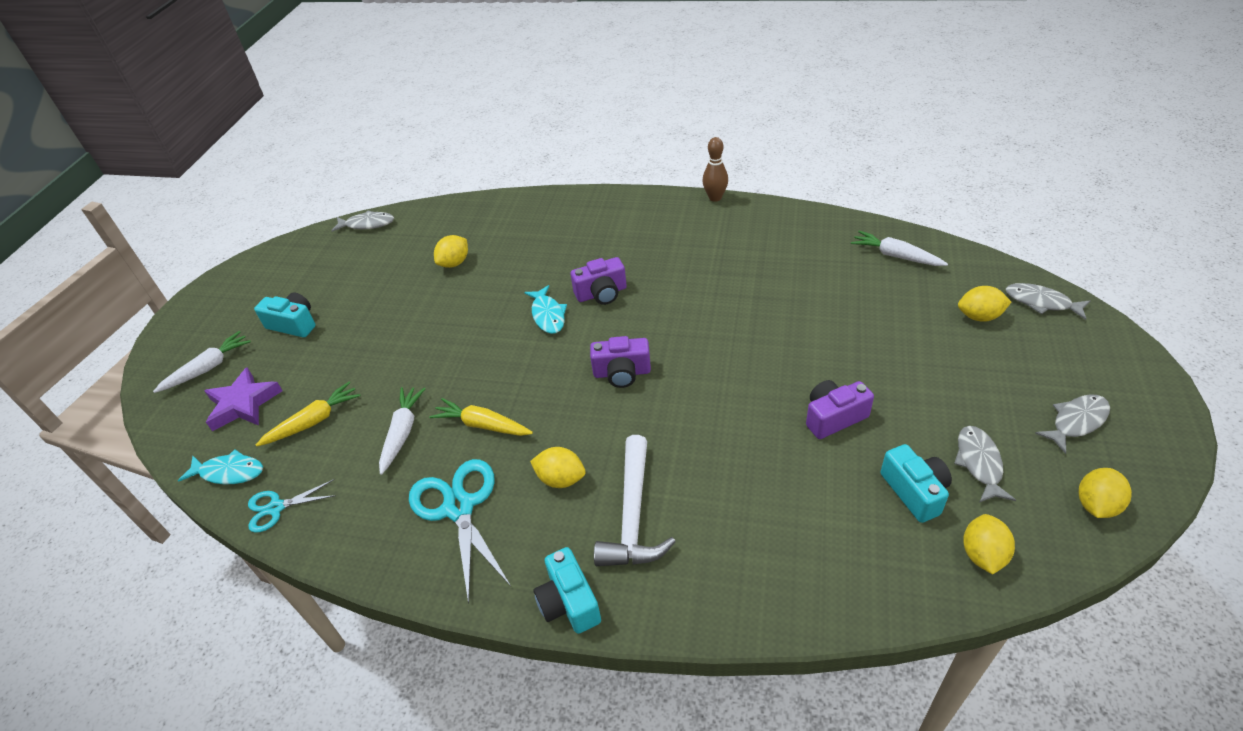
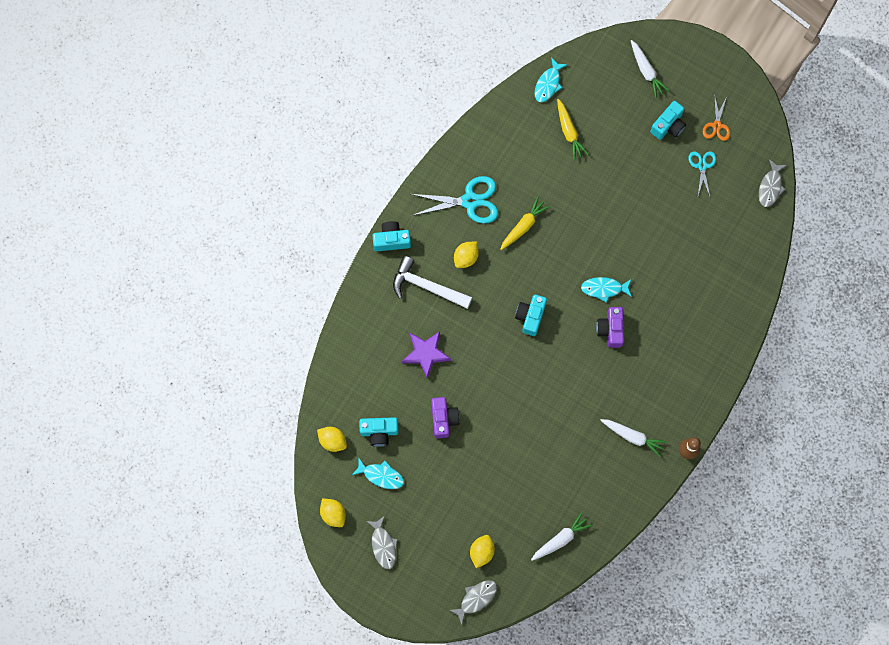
camera: 105 degrees right, 30 degrees up
purple star [204,367,282,431] -> purple star moved to [402,331,451,379]
turquoise scissors [248,479,336,533] -> turquoise scissors moved to [688,151,716,196]
white carrot [379,387,426,475] -> white carrot moved to [600,419,667,457]
yellow lemon [434,235,468,268] -> none
purple camera [590,336,651,388] -> turquoise camera [515,294,547,336]
grey fish [954,426,1016,503] -> turquoise fish [352,458,404,489]
none -> orange scissors [703,94,730,141]

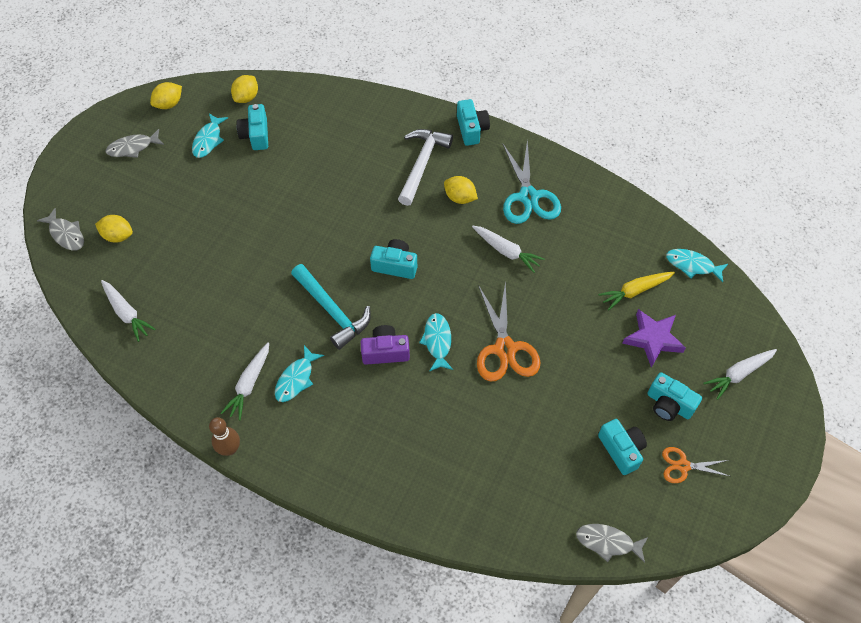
camera: 85 degrees right, 15 degrees down
purple star [402,331,451,379] -> purple star moved to [622,309,686,368]
purple camera [431,397,460,438] -> none
yellow carrot [500,196,550,250] -> white carrot [472,226,544,273]
turquoise scissors [688,151,716,196] -> turquoise camera [598,419,647,475]
none -> turquoise fish [275,345,324,402]
none -> turquoise hammer [291,264,371,350]
none -> orange scissors [477,280,541,382]

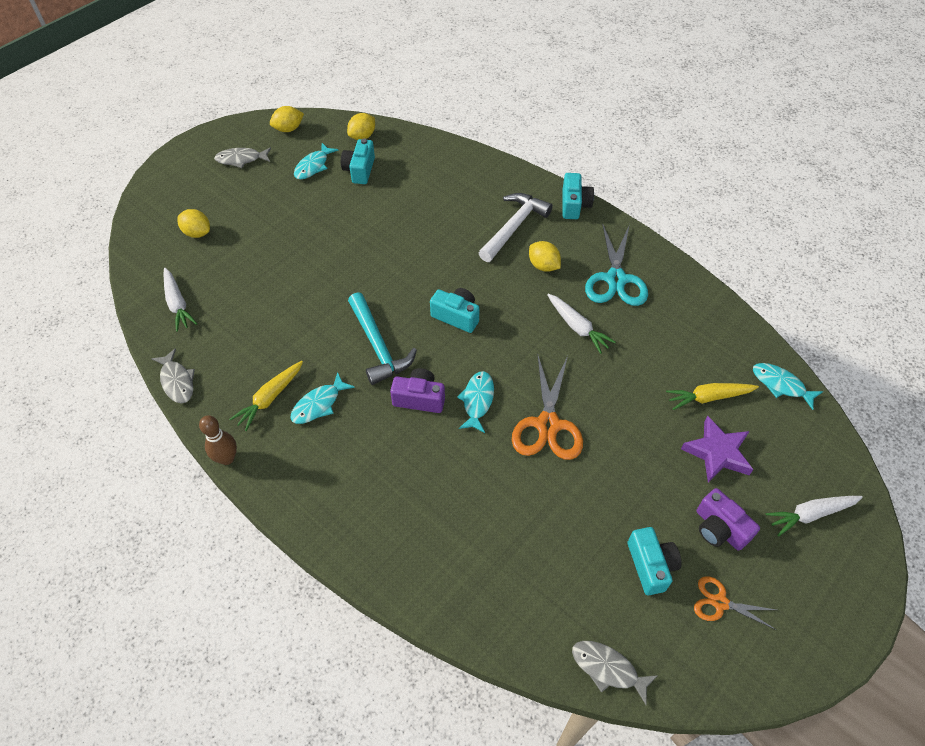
camera: 15 degrees right, 5 degrees down
grey fish [37,208,84,250] -> grey fish moved to [152,348,195,403]
white carrot [221,342,269,420] -> yellow carrot [229,361,303,431]
turquoise camera [647,372,702,421] -> purple camera [696,488,760,551]

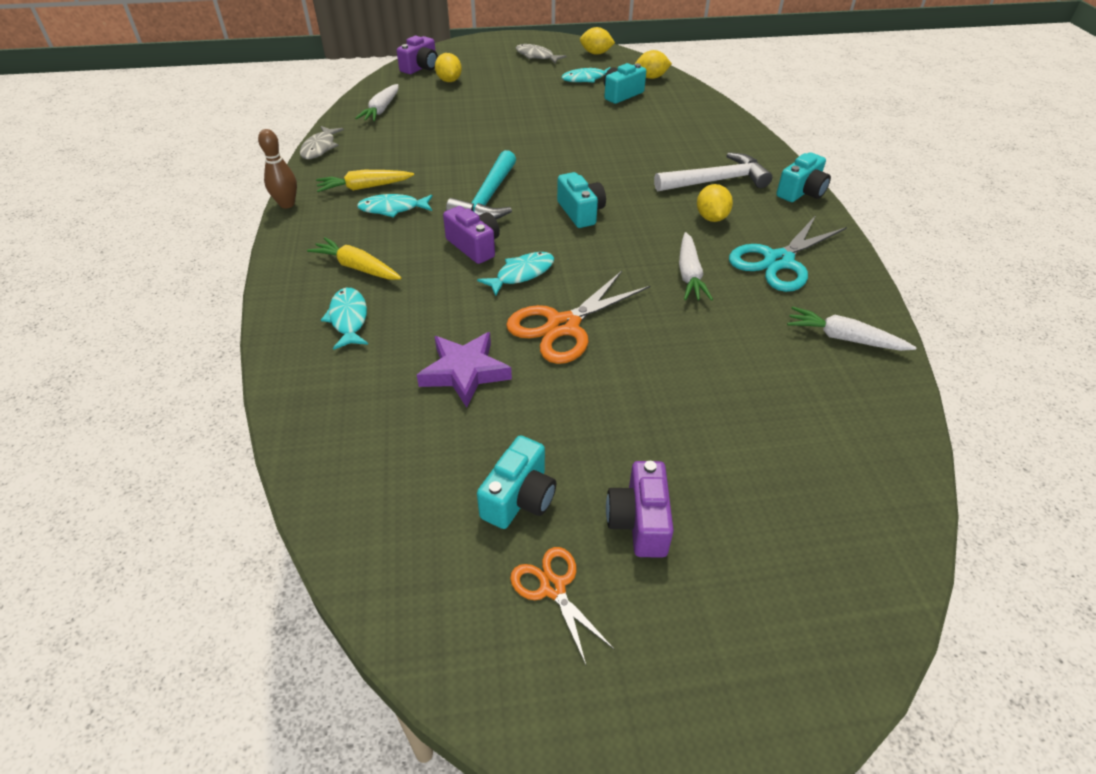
camera: 40 degrees right, 10 degrees down
grey fish [572,641,658,705] -> none
yellow carrot [666,383,759,410] -> yellow carrot moved to [307,237,402,280]
purple star [681,416,753,483] -> purple star moved to [417,332,512,408]
turquoise fish [753,363,823,410] -> turquoise fish moved to [321,288,368,350]
white carrot [766,496,863,536] -> white carrot moved to [787,306,917,351]
none -> purple camera [397,36,438,74]

